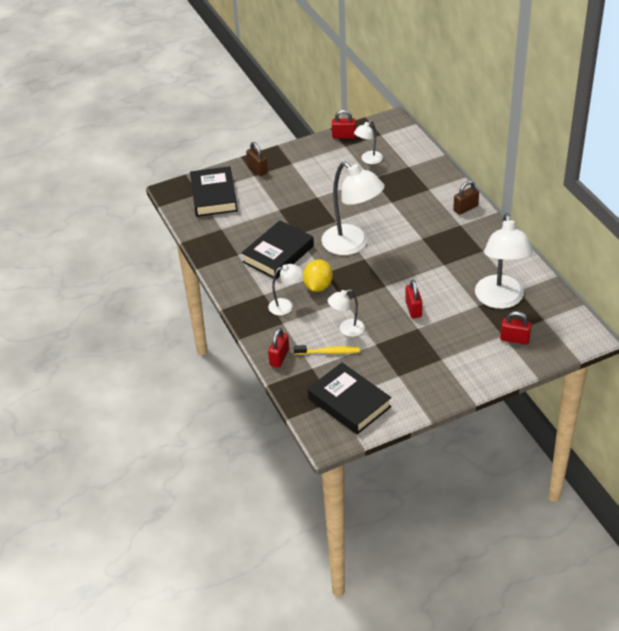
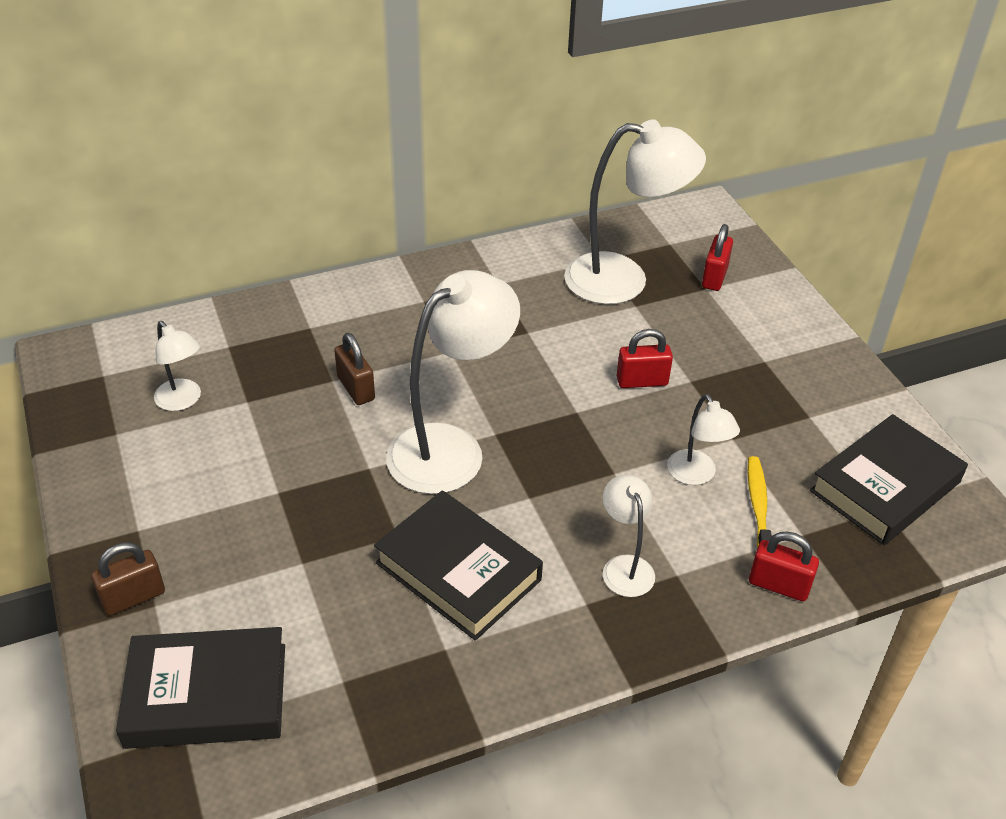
camera: 90 degrees left, 0 degrees up
yellow lemon [303,259,333,292] -> none
red padlock [332,110,356,139] -> none
brown padlock [453,181,479,215] -> brown padlock moved to [334,333,375,405]

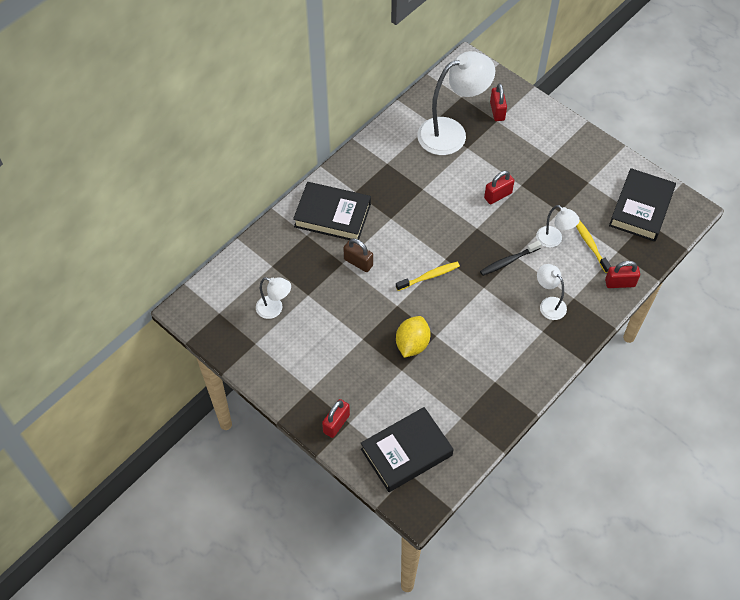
camera: 25 degrees left, 15 degrees up
brown padlock [91,542,165,616] -> red padlock [322,399,350,438]
black book [374,490,543,641] -> black book moved to [293,182,371,240]
white lamp [386,270,520,494] -> yellow toothbrush [396,262,460,291]
none -> yellow lemon [396,316,430,358]
none -> black toothbrush [480,241,541,276]

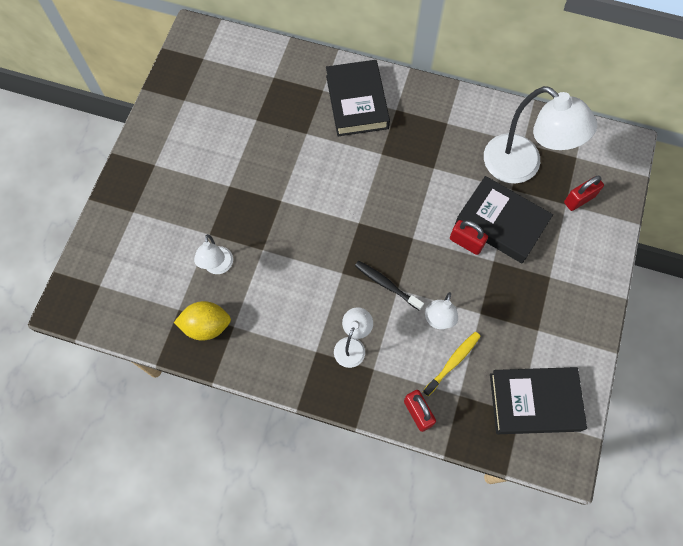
camera: 65 degrees right, 10 degrees up
white lamp [256,277,291,319] -> white lamp moved to [194,234,233,274]
red padlock [322,399,350,438] -> none
brown padlock [343,238,373,272] -> none
black book [361,407,453,492] -> black book moved to [455,176,553,264]
yellow toothbrush [396,262,460,291] -> none
yellow lemon [396,316,430,358] -> yellow lemon moved to [174,301,231,341]

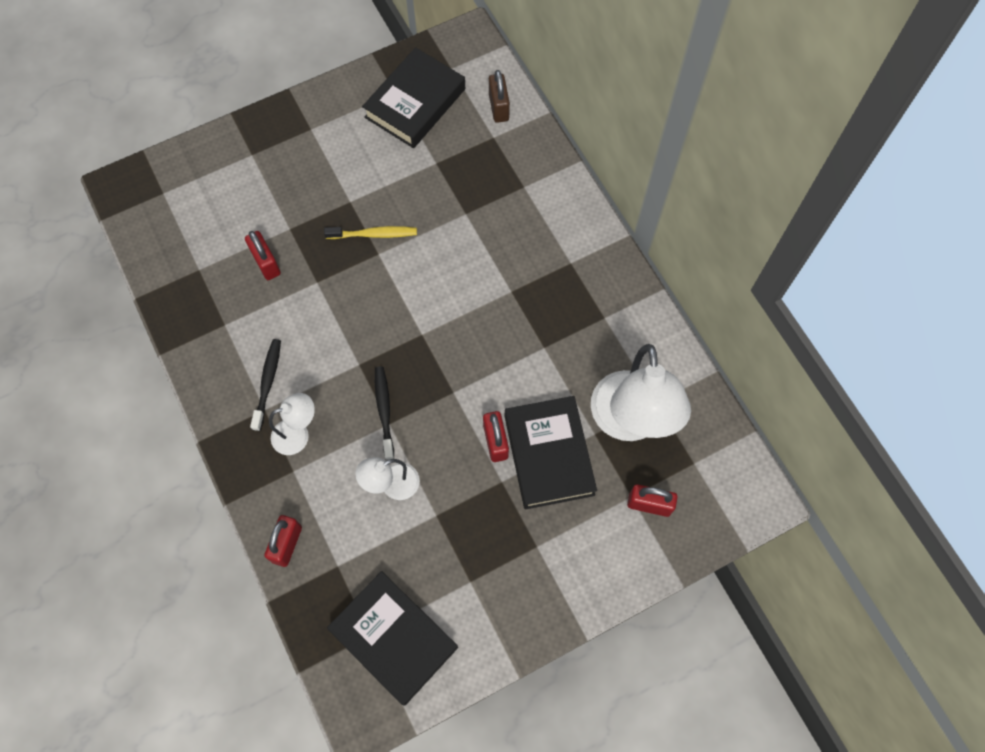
camera: 45 degrees right, 0 degrees up
yellow lemon [174,301,231,341] -> none
white lamp [194,234,233,274] -> red padlock [245,231,281,280]
black book [326,60,390,136] -> black book moved to [362,47,465,148]
yellow toothbrush [423,332,481,396] -> yellow toothbrush moved to [324,226,417,239]
none -> black toothbrush [250,339,281,431]
none -> brown padlock [489,70,510,123]

